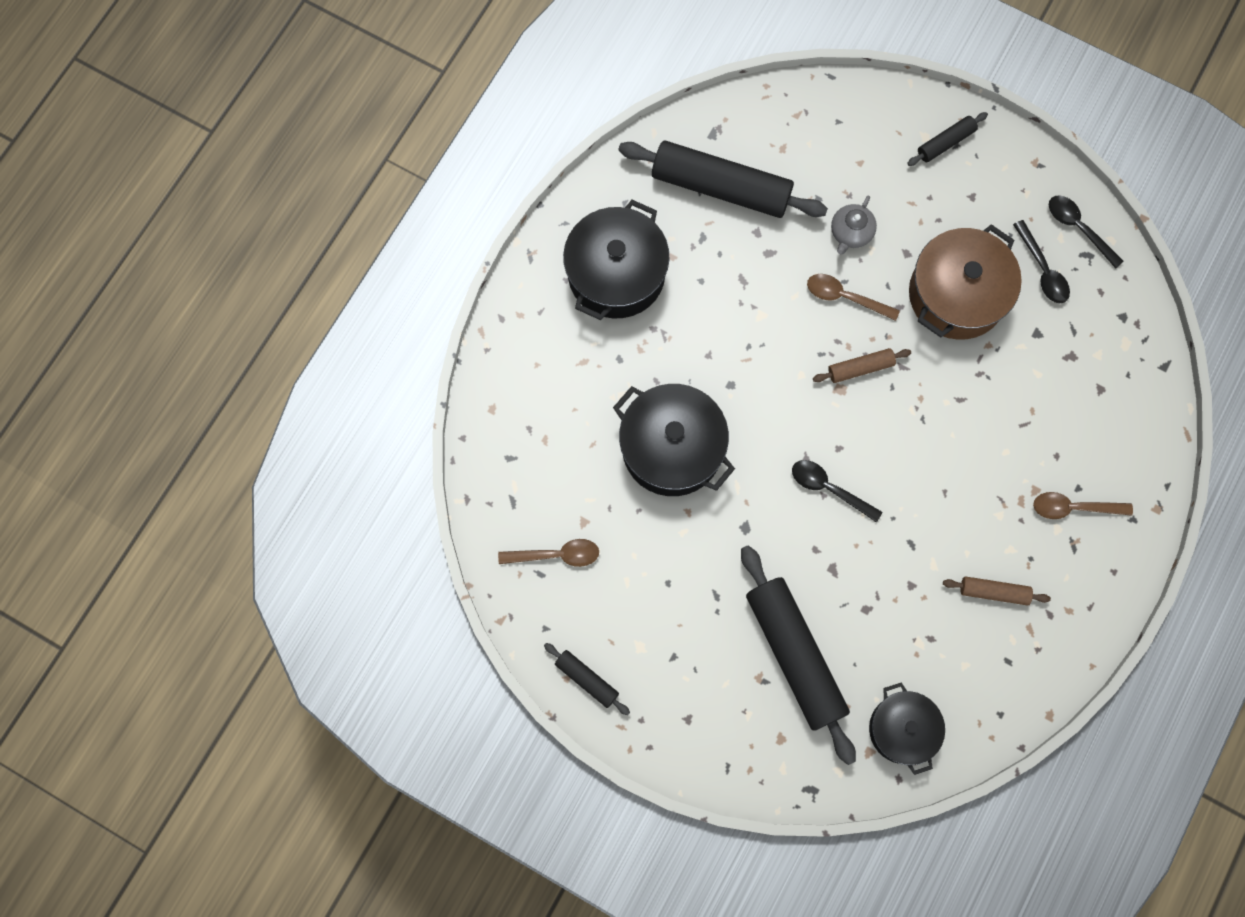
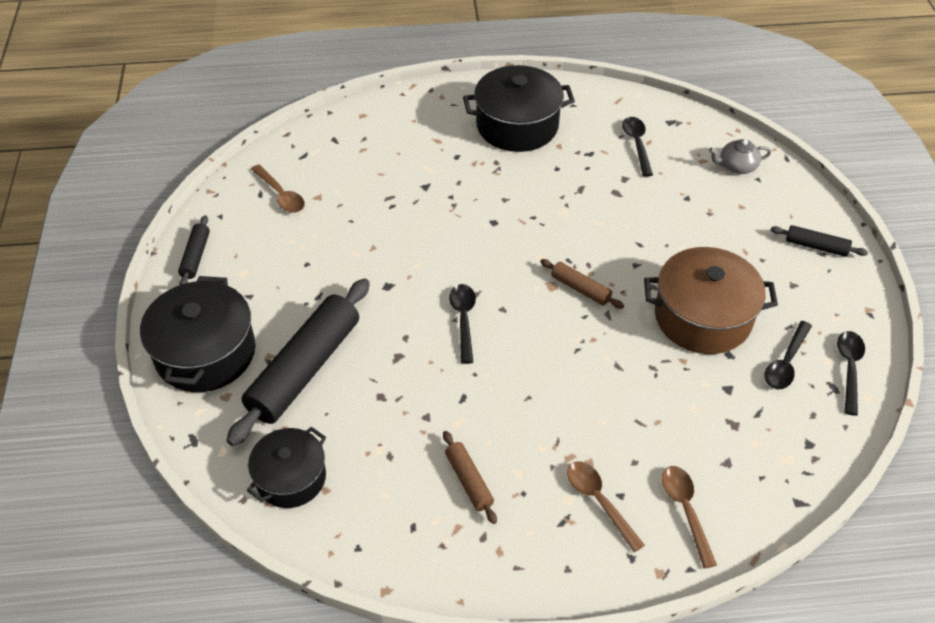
camera: 55 degrees right, 25 degrees down
black pot [613,384,735,496] -> black pot moved to [140,276,256,392]
black rolling pin [618,140,828,218] -> black spoon [622,117,653,177]
brown spoon [807,274,900,321] -> brown spoon moved to [662,466,717,569]
grey teapot [831,195,877,254] -> grey teapot moved to [709,139,771,174]

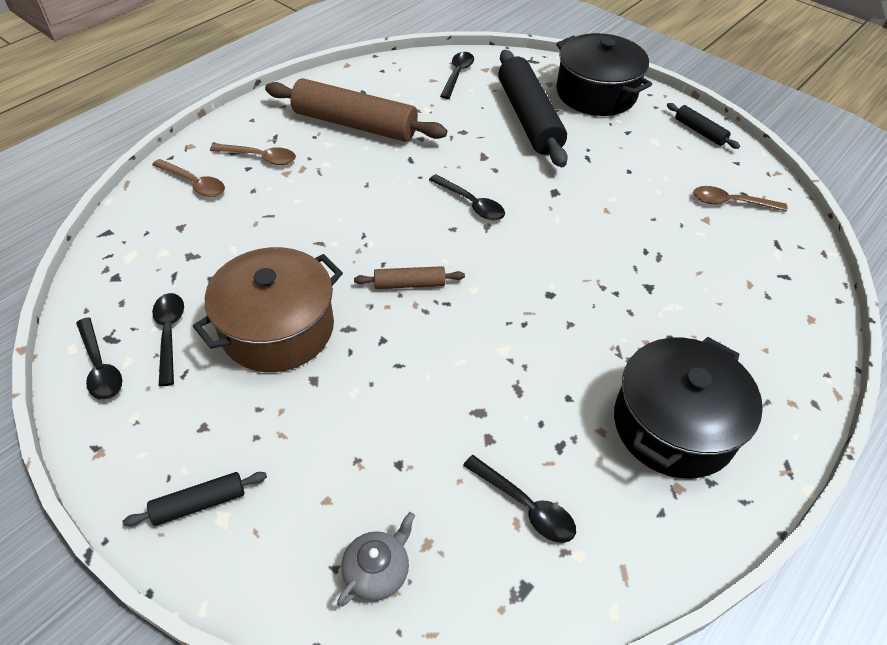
camera: 135 degrees right, 0 degrees up
black pot [247,427,326,508] -> black spoon [440,52,474,99]
brown rolling pin [443,431,497,524] -> brown rolling pin [265,78,447,142], size x2.17

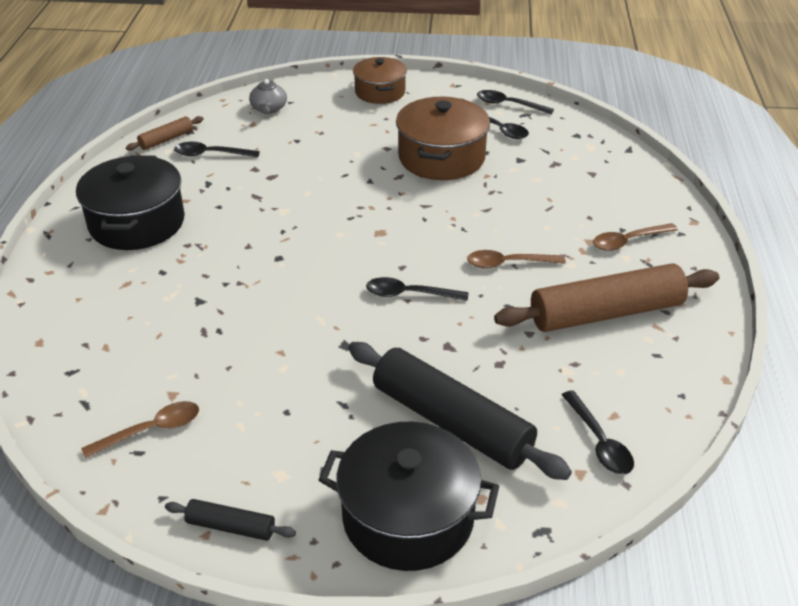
camera: 145 degrees right, 10 degrees down
black rolling pin [122,472,267,526] -> brown pot [353,57,407,104]
brown spoon [152,159,225,197] -> brown spoon moved to [467,250,566,268]
brown rolling pin [354,266,465,289] -> brown rolling pin moved to [126,116,204,151]

